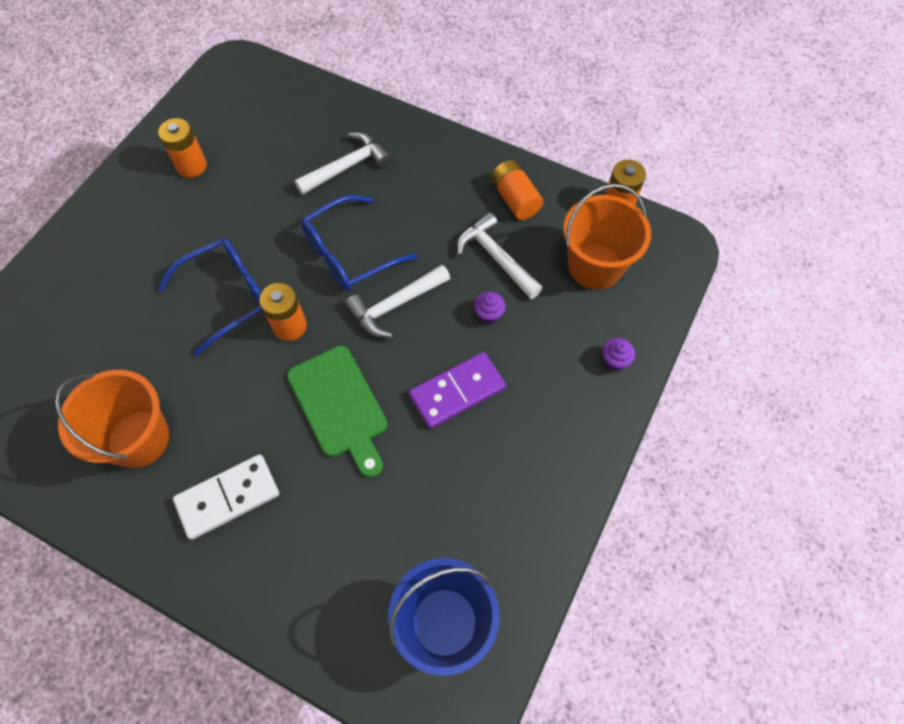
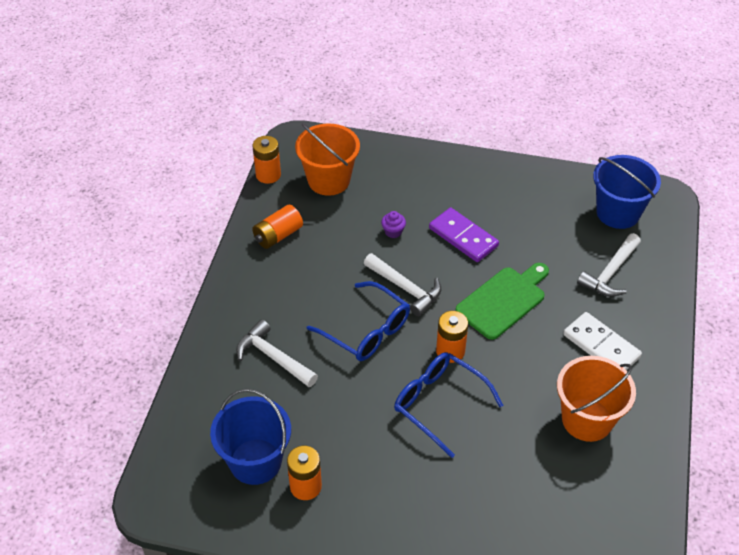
camera: 105 degrees left, 15 degrees down
white hammer [457,212,543,299] -> white hammer moved to [577,233,641,297]
purple cupcake [602,338,635,371] -> none
none -> blue bucket [210,389,291,485]

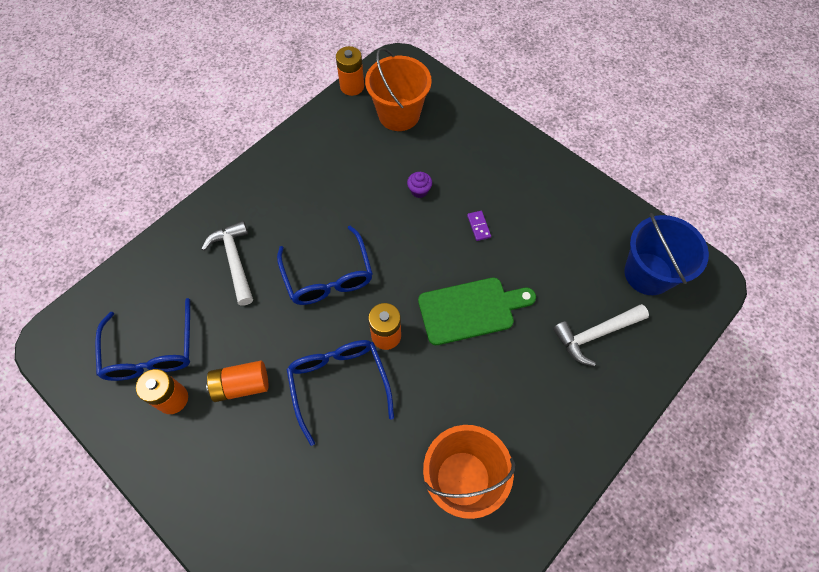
camera: 30 degrees right, 15 degrees up
blue bucket [210,389,291,485] -> blue glasses [95,298,190,381]
orange battery [252,204,303,249] -> orange battery moved to [206,361,268,402]
white hammer [364,253,441,317] -> none
purple domino [429,208,499,262] -> purple domino [467,211,491,241], size x0.46
white domino [563,312,642,370] -> none

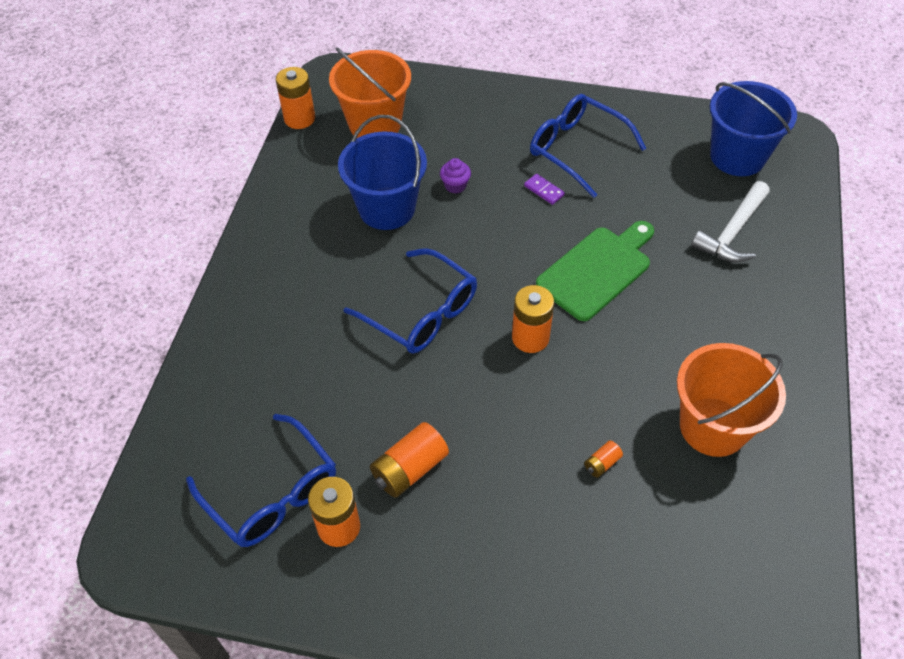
camera: 30 degrees left, 10 degrees down
white hammer [202,221,253,306] -> none
blue glasses [286,340,394,446] -> blue glasses moved to [530,94,646,198]
none -> blue bucket [338,115,427,230]
none -> orange battery [584,441,623,478]

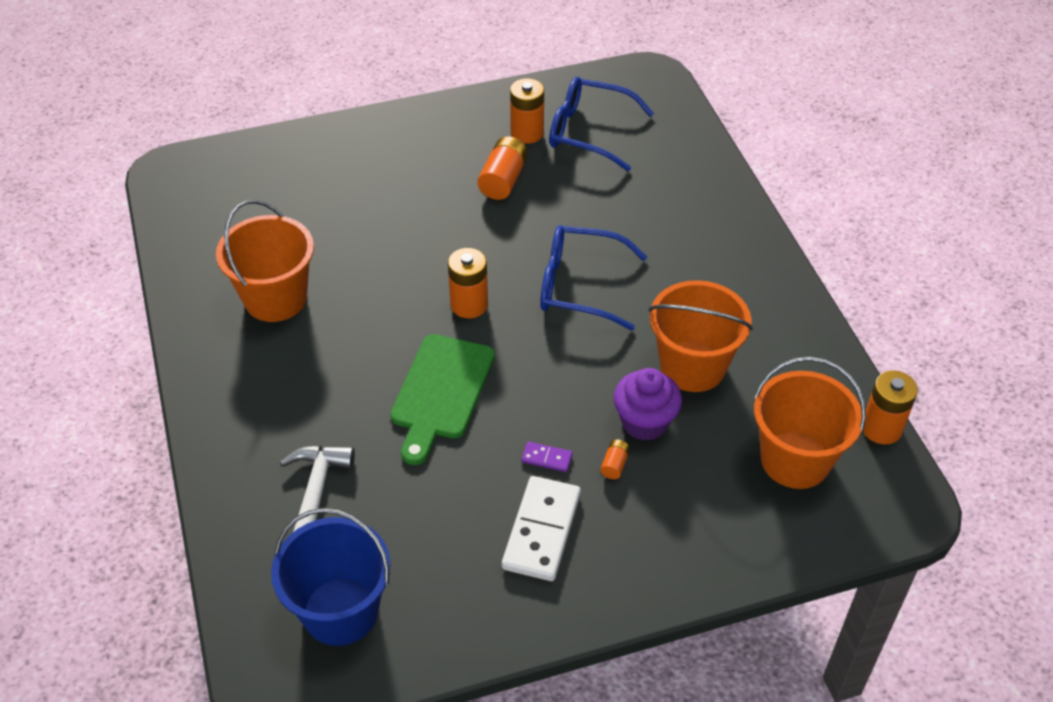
camera: 150 degrees right, 5 degrees down
blue bucket [338,115,427,230] -> orange bucket [648,280,753,392]
purple cupcake [440,158,471,194] -> purple cupcake [614,368,682,441], size x1.78
blue glasses [530,94,646,198] -> white domino [502,476,581,581]
orange battery [584,441,623,478] -> orange battery moved to [600,439,630,479]

